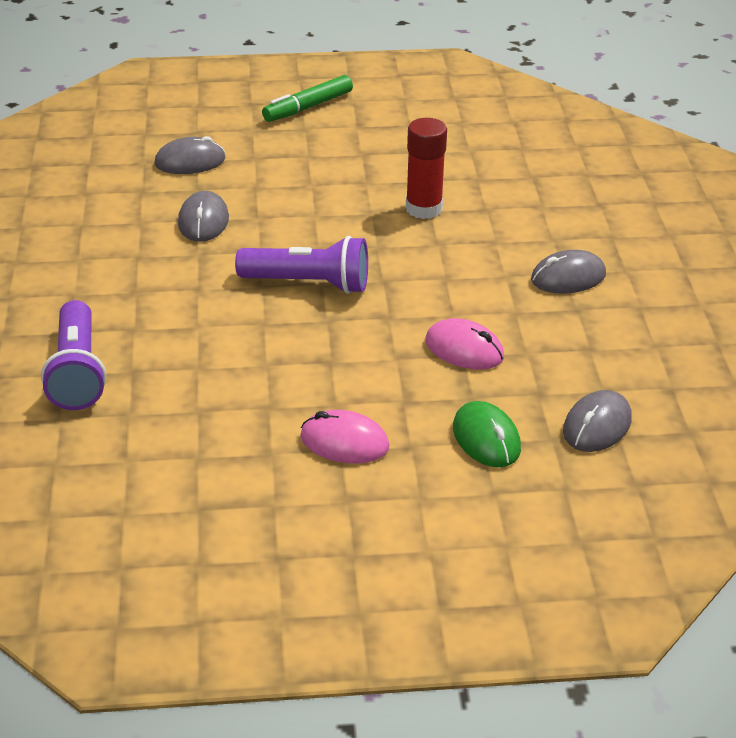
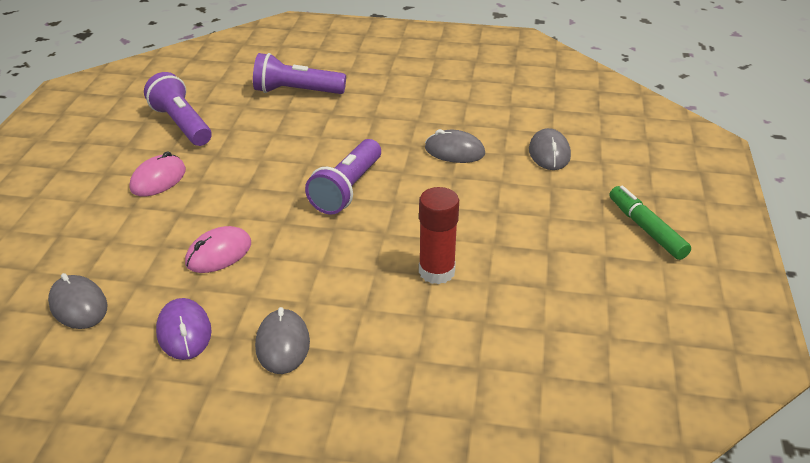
camera: 105 degrees right, 0 degrees up
green mouse [453,401,521,467] -> none
none -> purple flashlight [144,72,211,146]
none -> purple mouse [156,298,212,360]

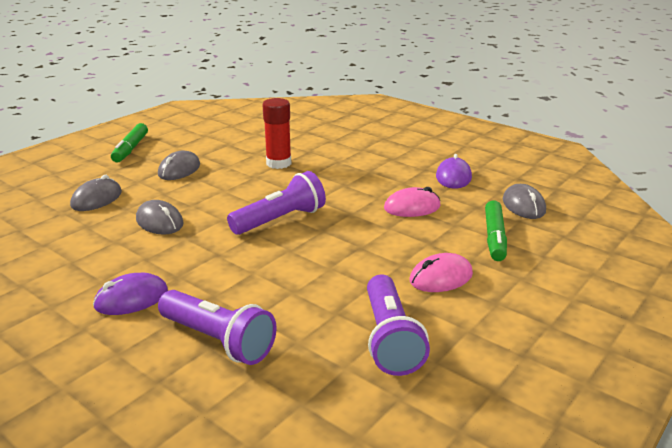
camera: 150 degrees left, 10 degrees down
grey mouse [255,307,310,374] -> grey mouse moved to [158,150,200,180]
none -> purple mouse [93,273,168,315]
none -> green marker [485,200,507,261]

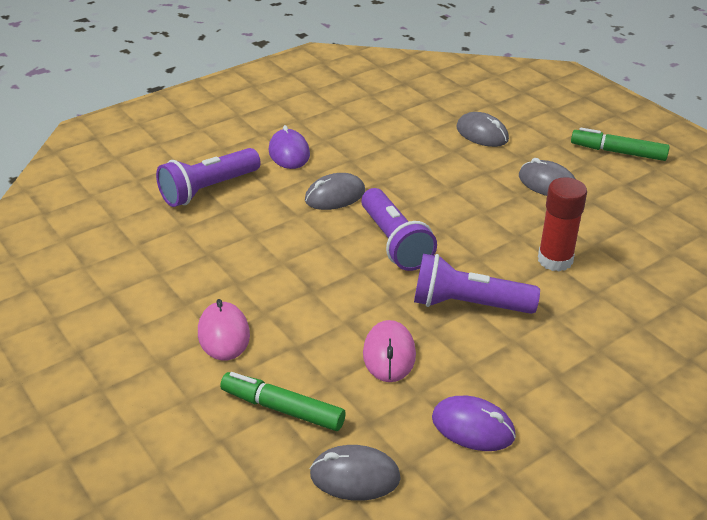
camera: 105 degrees right, 10 degrees up
grey mouse [136,200,184,235] -> grey mouse moved to [305,173,365,210]
purple flashlight [367,274,430,376] -> purple flashlight moved to [414,254,540,314]

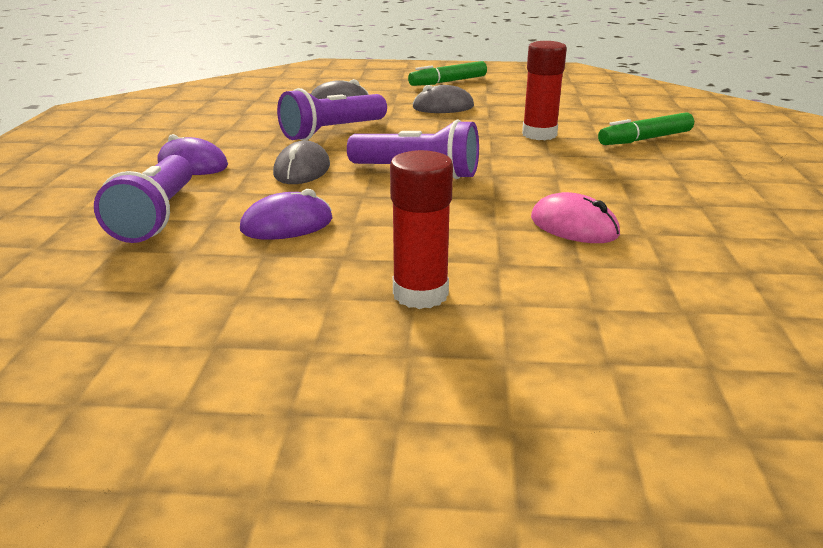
camera: 50 degrees left, 10 degrees down
pink mouse [198,299,250,361] -> red glue stick [390,150,453,309]
green marker [220,372,346,431] -> green marker moved to [598,112,694,145]
grey mouse [310,445,401,501] -> none
purple flashlight [414,254,540,314] -> purple flashlight moved to [277,88,387,141]
purple mouse [432,396,516,451] -> purple mouse moved to [240,189,333,240]

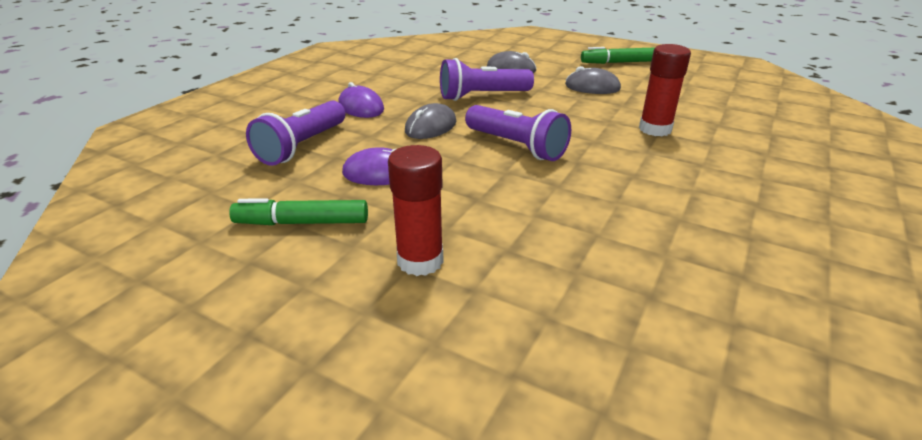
camera: 25 degrees right, 5 degrees up
pink mouse [531,192,620,243] -> none
green marker [598,112,694,145] -> green marker moved to [229,198,368,225]

